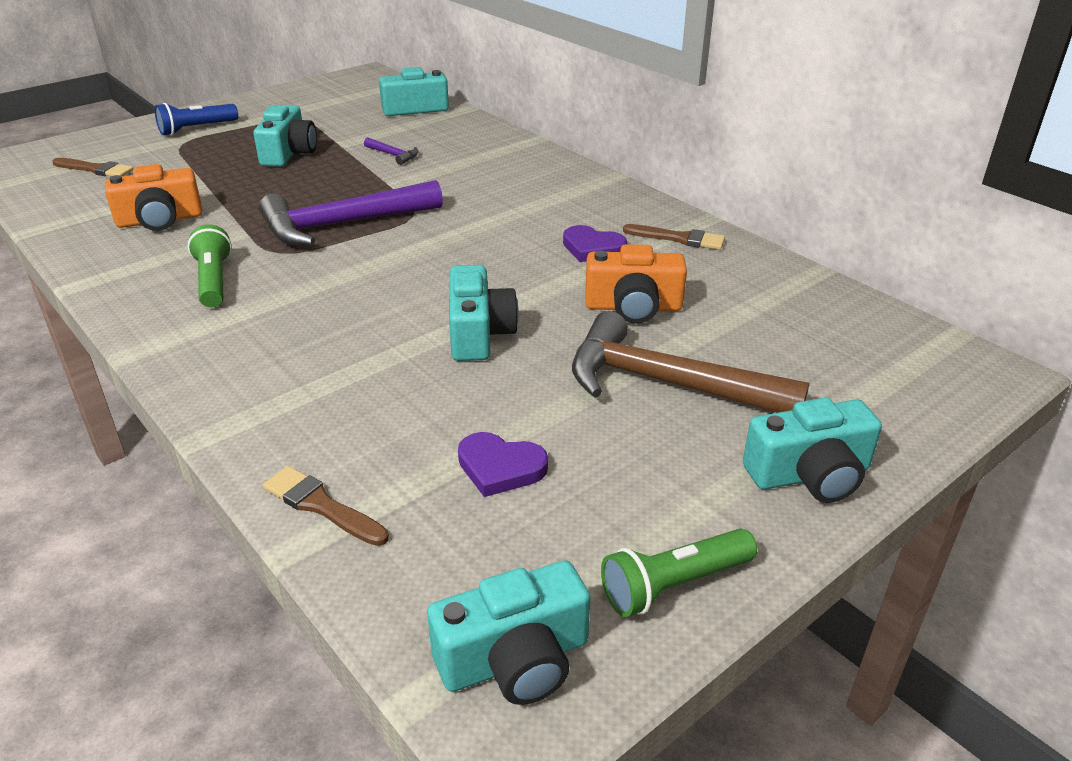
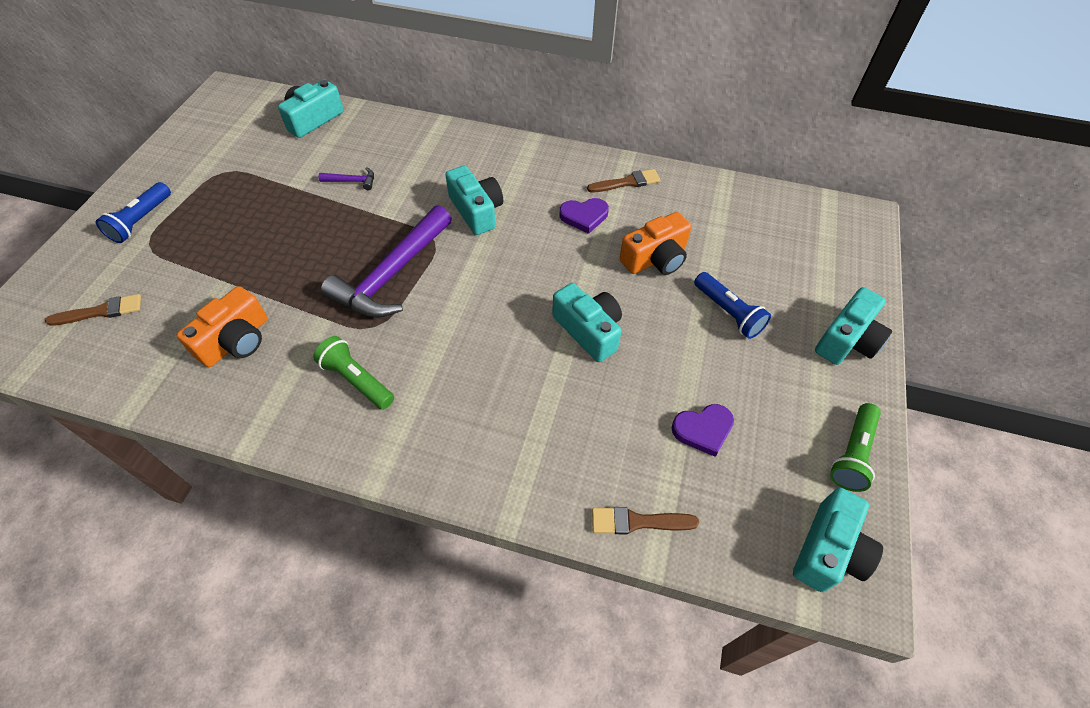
camera: 35 degrees left, 20 degrees up
turquoise camera [253,105,317,167] -> turquoise camera moved to [445,166,503,235]
brown hammer [572,311,809,413] -> blue flashlight [694,272,771,339]

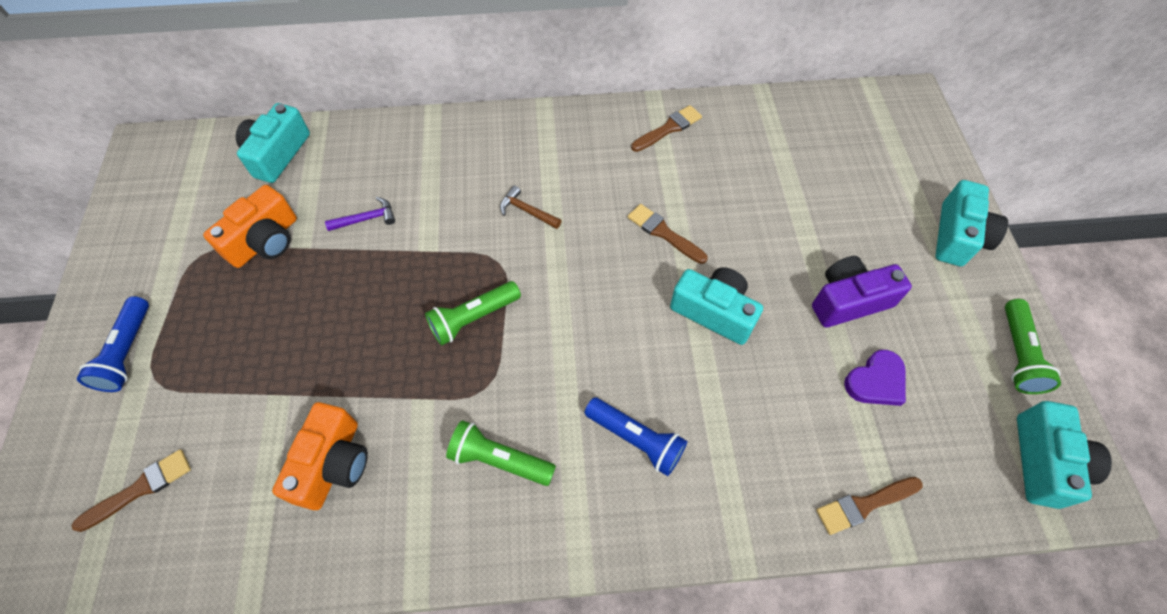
camera: 20 degrees left, 5 degrees up
purple hammer [321,205,452,318] -> green flashlight [425,281,521,345]
turquoise camera [445,166,503,235] -> brown hammer [500,186,562,229]
purple heart [559,198,609,234] -> none
orange camera [619,212,691,275] -> orange camera moved to [203,185,297,268]
blue flashlight [694,272,771,339] -> blue flashlight moved to [584,397,687,476]
none -> brown brush [628,204,708,264]
none -> purple camera [812,256,912,328]

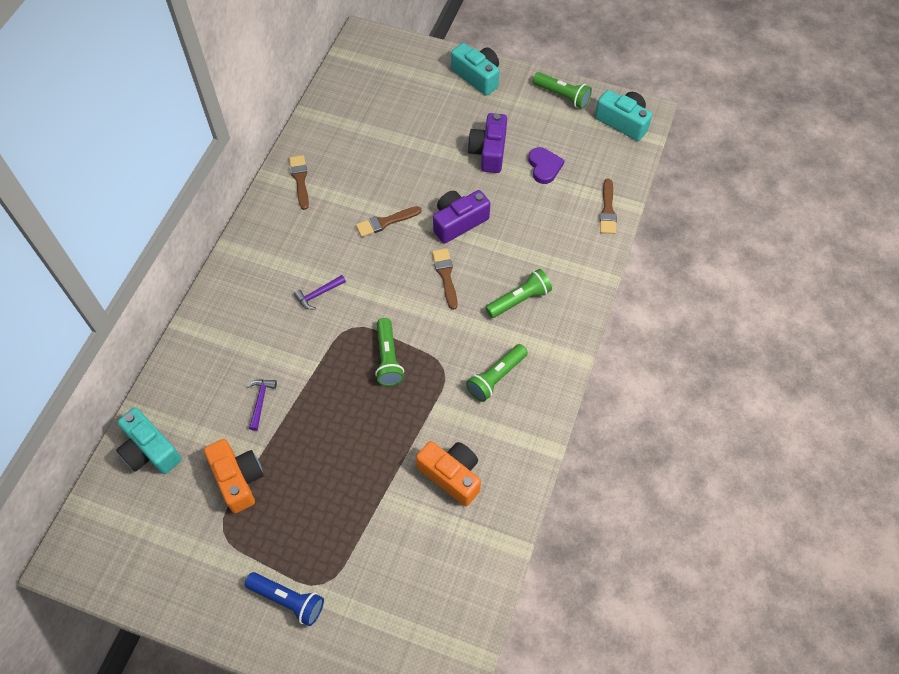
camera: 65 degrees left, 0 degrees up
brown brush [72,450,191,532] -> brown brush moved to [432,248,458,310]
brown hammer [500,186,562,229] -> purple hammer [294,275,346,310]
blue flashlight [584,397,687,476] -> green flashlight [486,269,552,318]
turquoise camera [670,267,763,345] -> purple camera [433,190,490,243]

